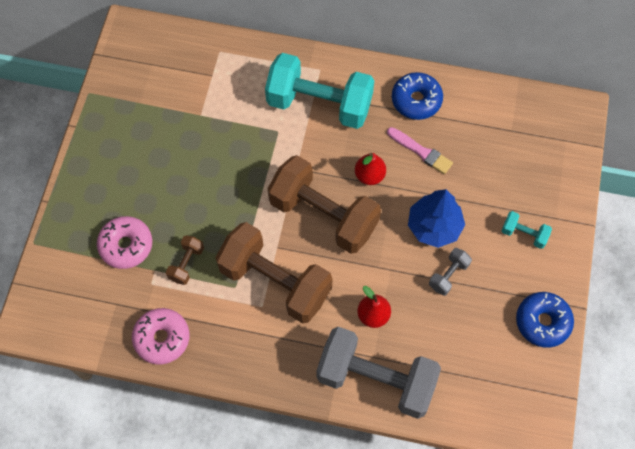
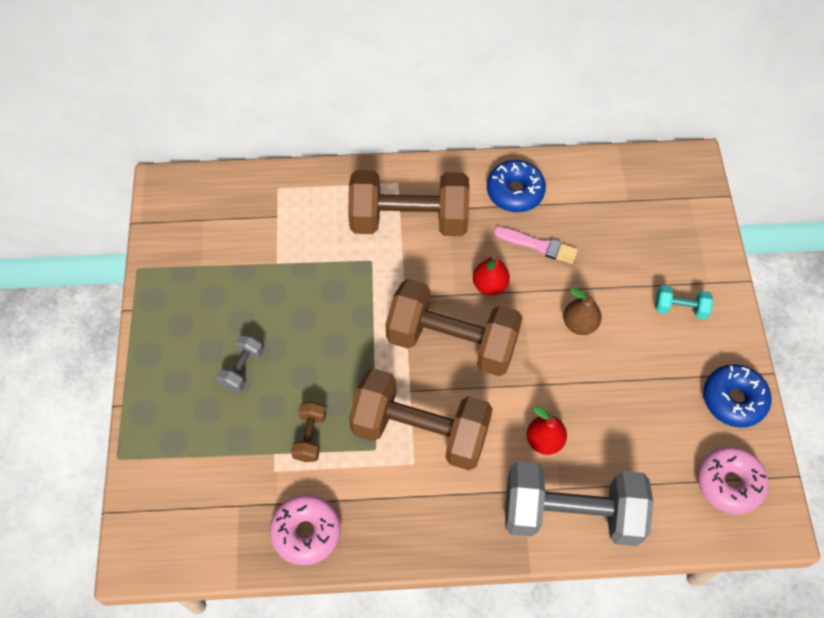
camera: 15 degrees left, 5 degrees down
pink donut [97,216,152,269] -> pink donut moved to [698,446,768,514]
turquoise dumbbell [265,53,374,129] -> brown dumbbell [348,170,469,236]
blue tree [408,189,465,248] -> brown pear [563,288,602,335]
grey dumbbell [429,248,472,296] -> grey dumbbell moved to [216,335,264,392]

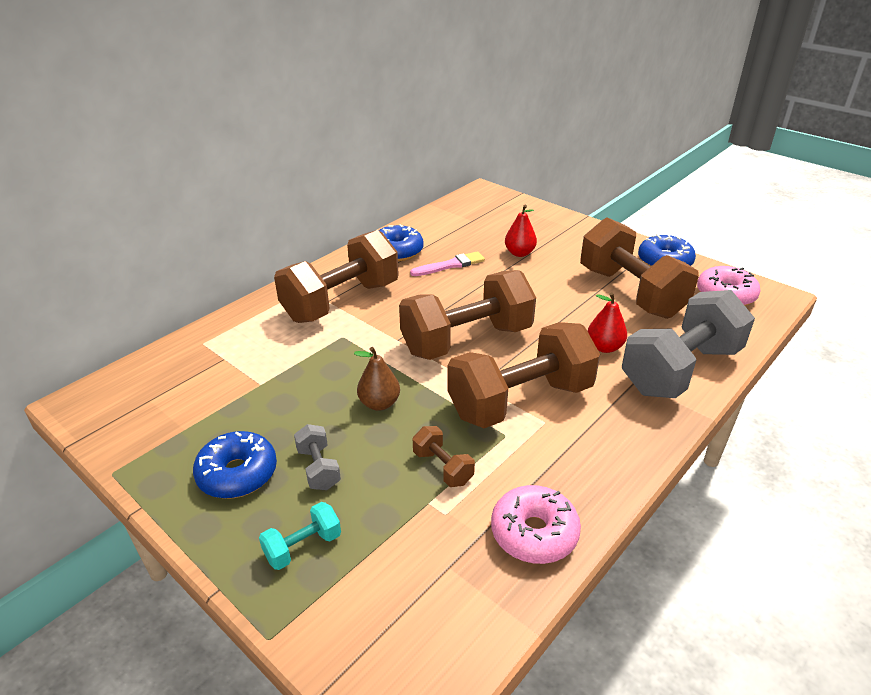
camera: 45 degrees left, 25 degrees down
red pear [473,255,510,295] -> red pear moved to [505,205,537,257]
brown pear [563,288,602,335] -> brown pear moved to [354,347,400,411]
turquoise dumbbell [655,285,713,319] -> turquoise dumbbell moved to [259,502,341,570]
none -> blue donut [193,431,277,499]
none -> brown dumbbell [580,217,699,319]

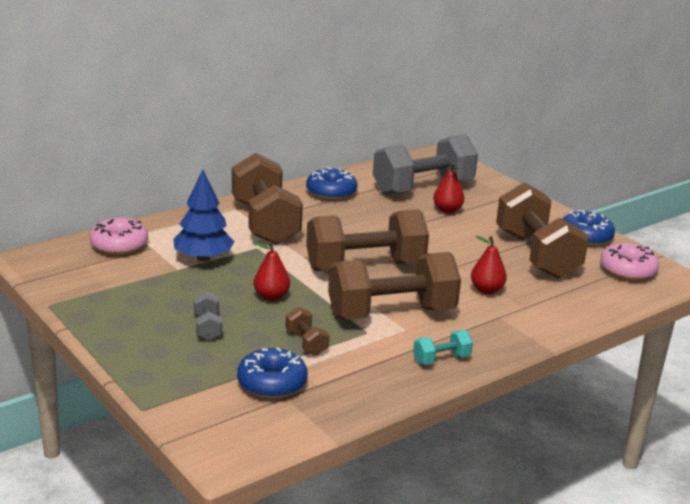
camera: 10 degrees right, 10 degrees down
blue donut [193,431,277,499] -> blue donut moved to [237,347,308,398]
turquoise dumbbell [259,502,341,570] -> turquoise dumbbell moved to [413,330,473,365]
brown dumbbell [274,230,399,323] -> brown dumbbell turned 75 degrees counterclockwise [232,153,303,245]
brown pear [354,347,400,411] -> red pear [253,241,290,301]
pink brush [410,251,485,276] -> none
pink donut [491,485,581,564] -> pink donut moved to [90,218,148,255]
grey dumbbell [622,290,755,398] -> grey dumbbell moved to [373,134,478,195]
none -> blue tree [173,169,235,262]

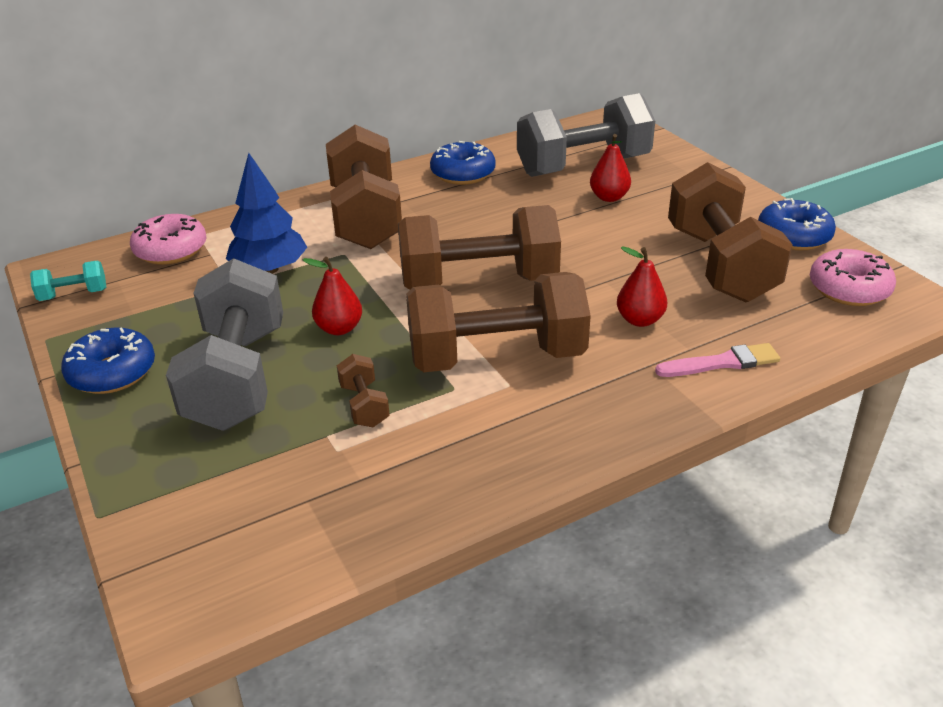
camera: 10 degrees right, 10 degrees up
grey dumbbell [194,291,222,341] -> grey dumbbell [166,258,283,431], size x2.36
blue donut [237,347,308,398] -> blue donut moved to [61,327,155,394]
turquoise dumbbell [413,330,473,365] -> turquoise dumbbell moved to [30,261,106,301]
none -> pink brush [655,343,780,377]

